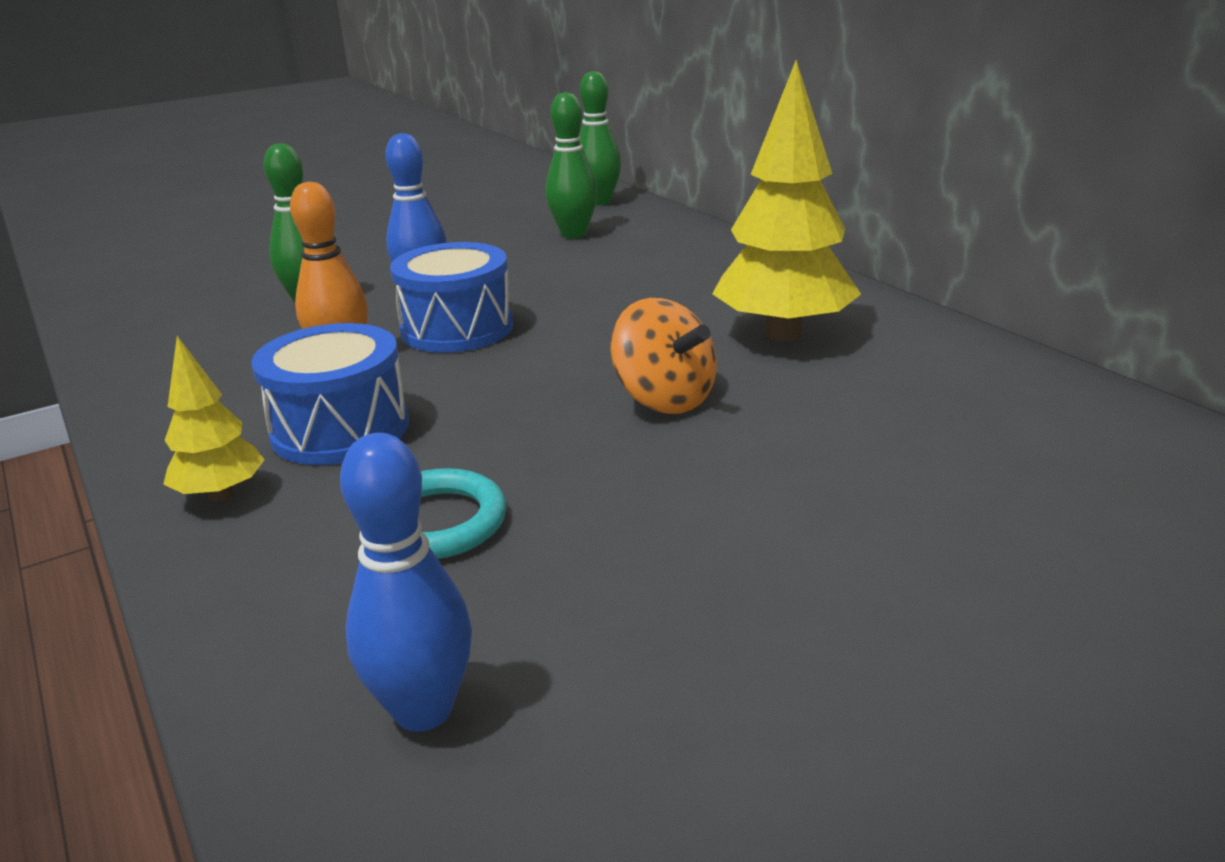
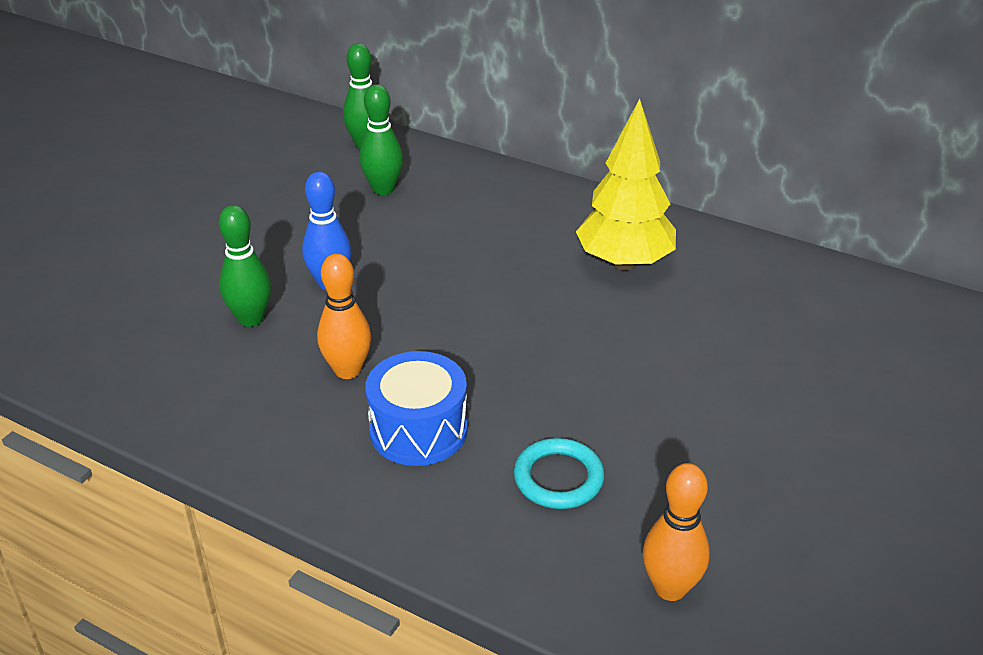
camera: 30 degrees left, 10 degrees up
yellow tree [163,336,265,502] -> none
blue bowling pin [340,433,472,732] -> orange bowling pin [643,463,710,601]
blue drum [390,242,513,353] -> none
orange spinning top [610,298,717,414] -> none

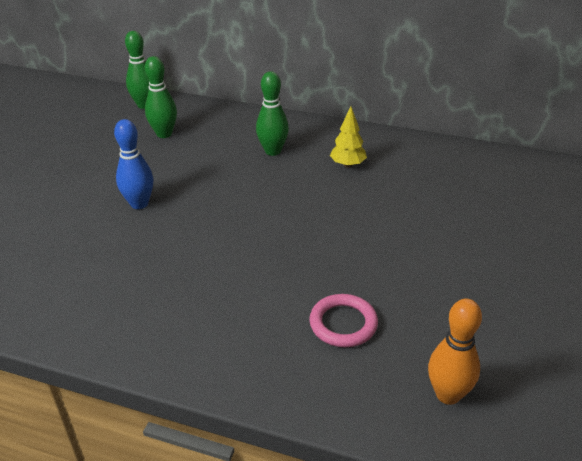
camera: 10 degrees left, 0 degrees up
green bowling pin [219,205,271,327] -> green bowling pin moved to [256,71,289,156]
orange bowling pin [317,254,371,379] -> none
blue drum [365,351,468,466] -> none
turquoise ring [514,438,605,509] -> pink ring [309,294,378,347]
yellow tree [576,99,676,270] -> yellow tree [330,106,367,168], size x0.52

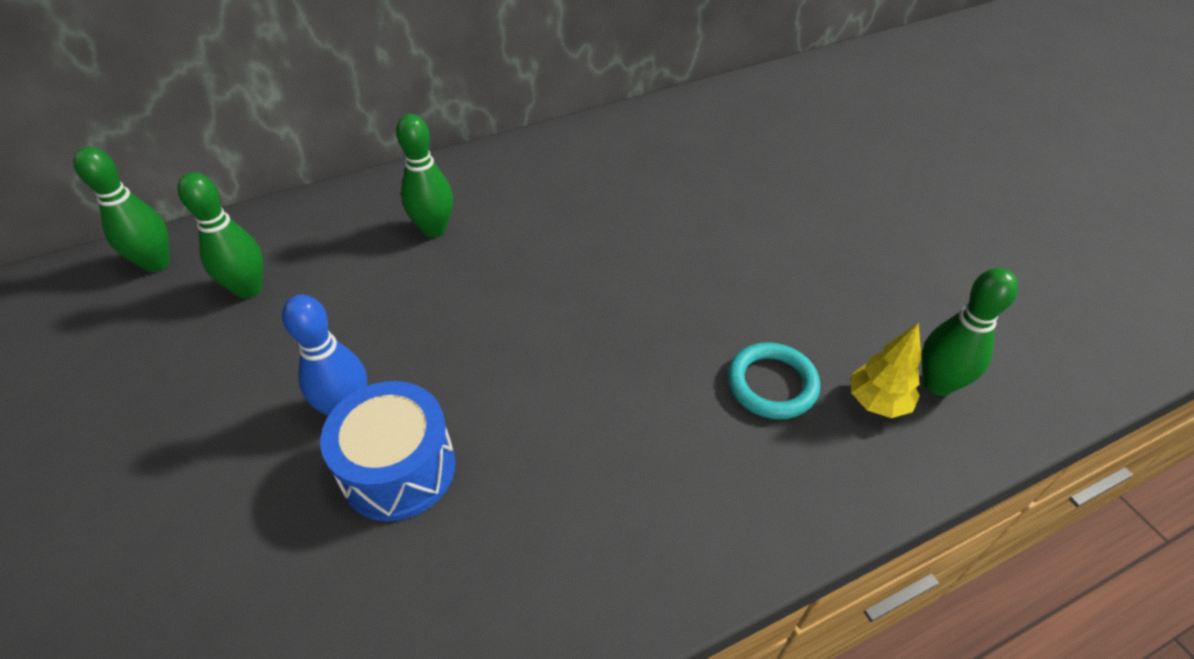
camera: 45 degrees left, 10 degrees up
pink ring [309,294,378,347] -> turquoise ring [728,342,820,419]
yellow tree [330,106,367,168] -> yellow tree moved to [851,322,921,418]
orange bowling pin [428,299,482,405] -> green bowling pin [922,268,1018,396]
none -> blue drum [320,381,456,521]

